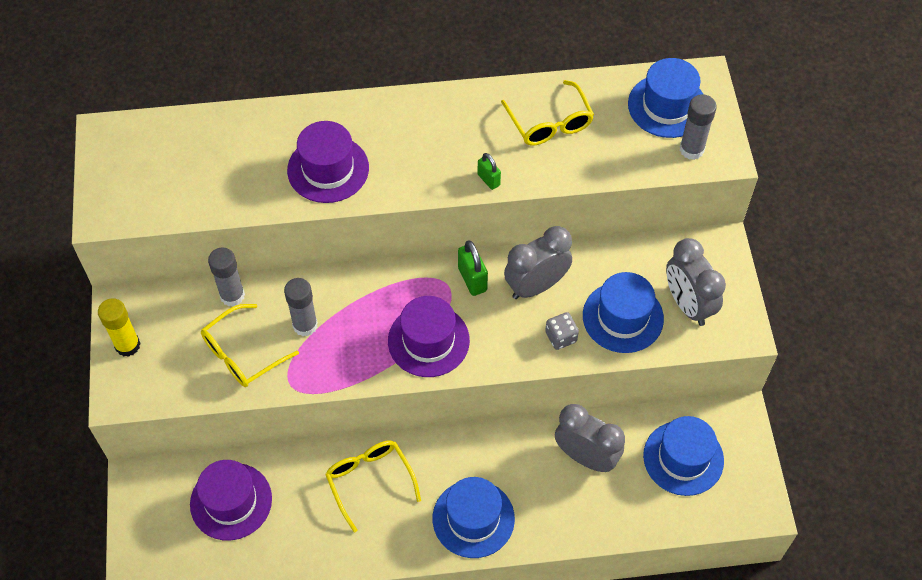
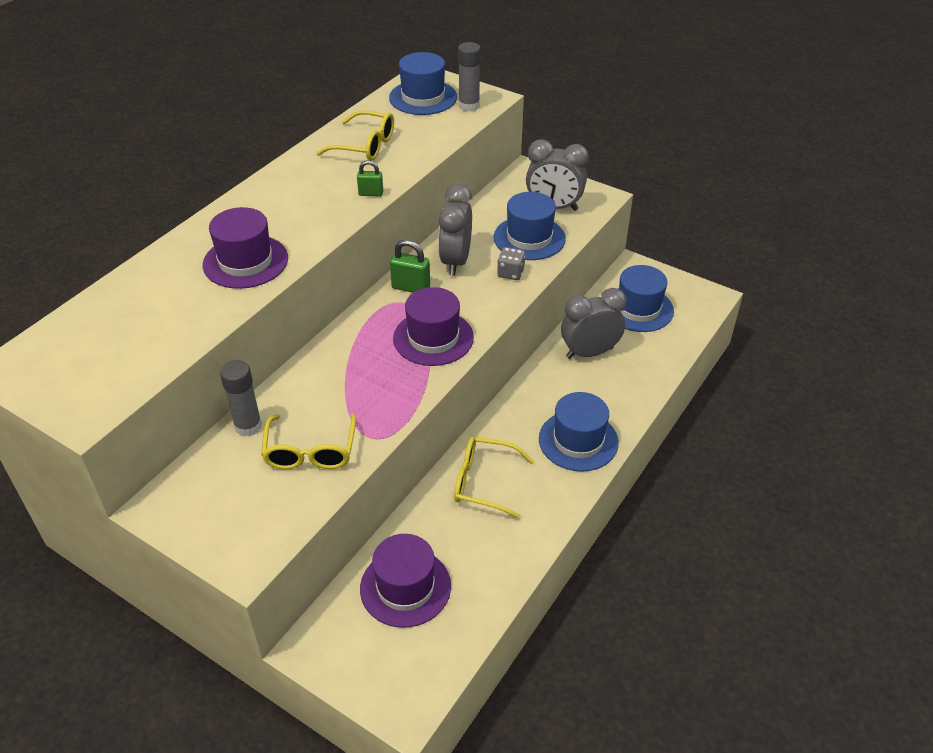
camera: 50 degrees left, 15 degrees down
yellow glue stick [98,298,141,357] -> none
grey glue stick [284,278,318,336] -> none

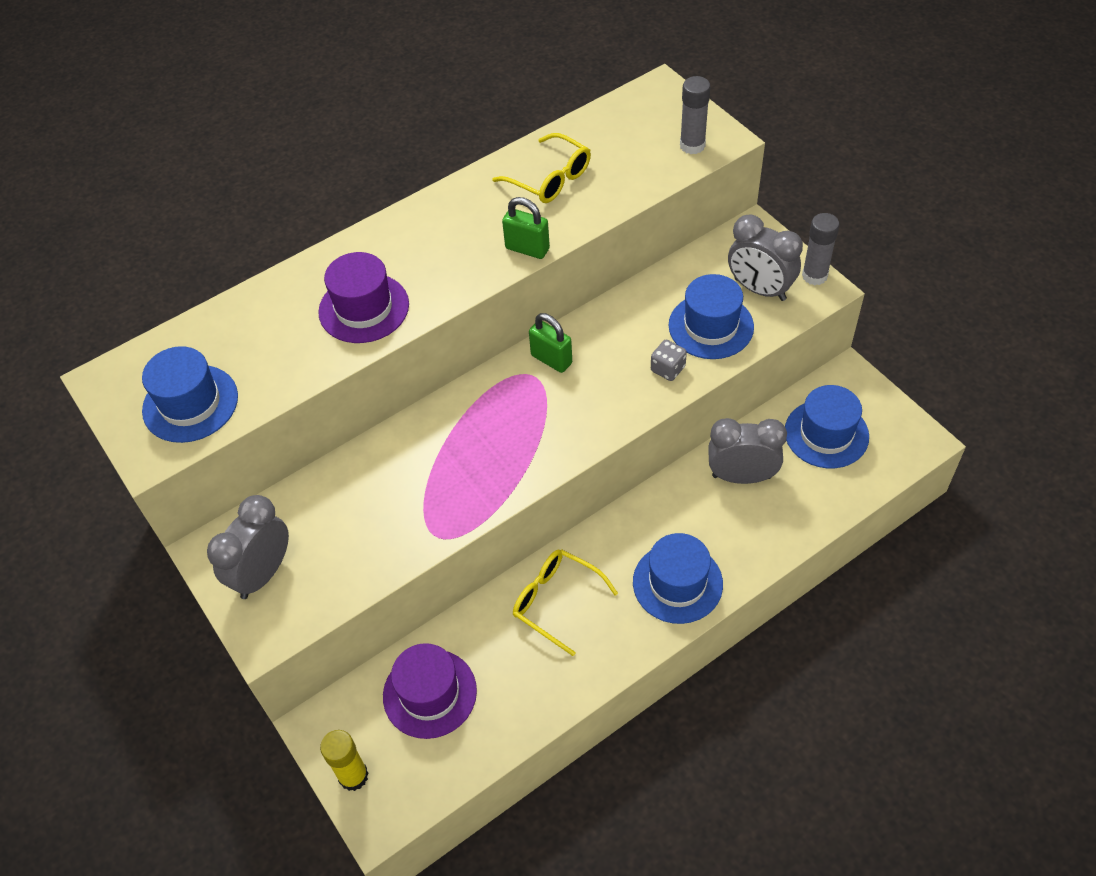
camera: 25 degrees right, 10 degrees up
grey glue stick [220,360,262,437] -> grey glue stick moved to [802,213,839,285]
yellow glasses [261,414,356,470] -> none
green padlock [357,160,383,197] -> green padlock [502,197,550,259], size x1.56
blue hat [389,52,457,115] -> blue hat moved to [142,346,238,443]
purple hat [393,287,474,366] -> none
grey clock [438,184,472,276] -> grey clock moved to [207,495,289,599]
none -> yellow glue stick [320,730,369,791]

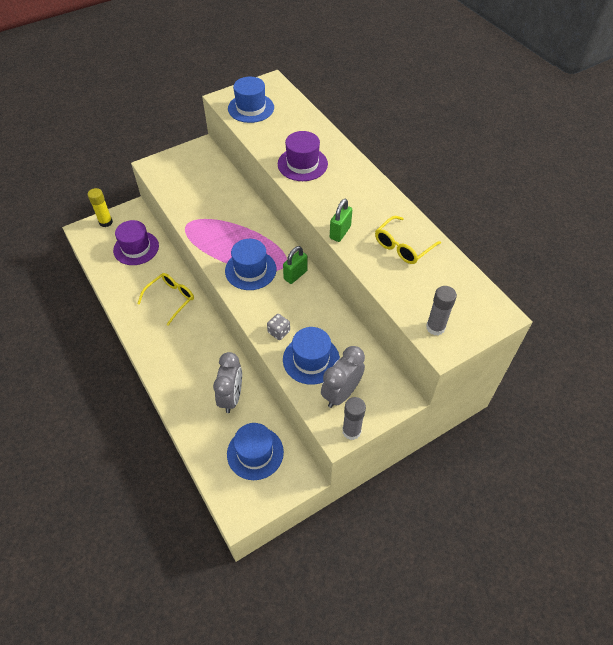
camera: 90 degrees right, 0 degrees up
grey clock [207,495,289,599] -> none
blue hat [633,533,723,624] -> blue hat moved to [225,239,276,290]

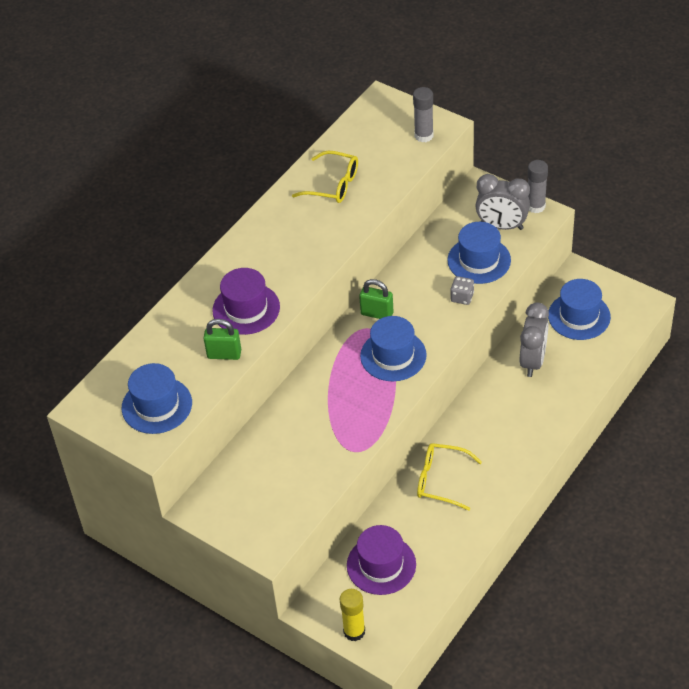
camera: 110 degrees left, 5 degrees down
grey clock [213,352,242,413] -> grey clock turned 120 degrees clockwise [520,302,549,377]
green padlock [330,199,352,242] -> green padlock moved to [204,319,241,360]

